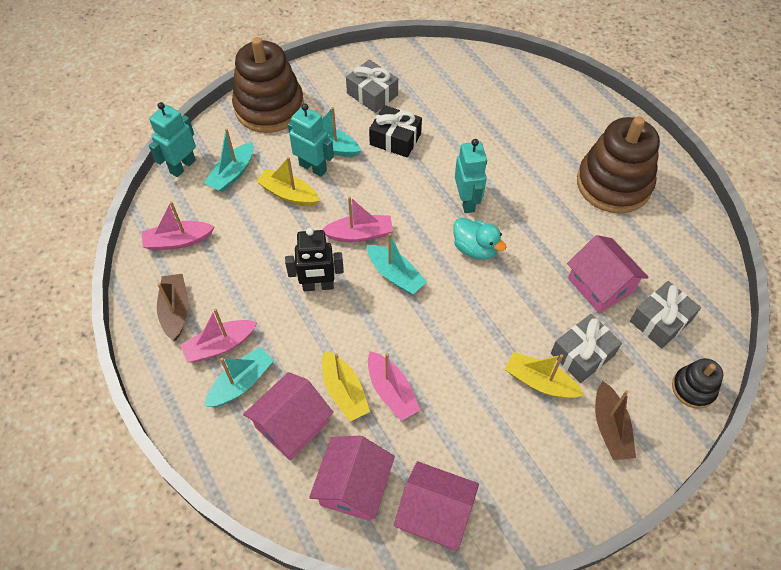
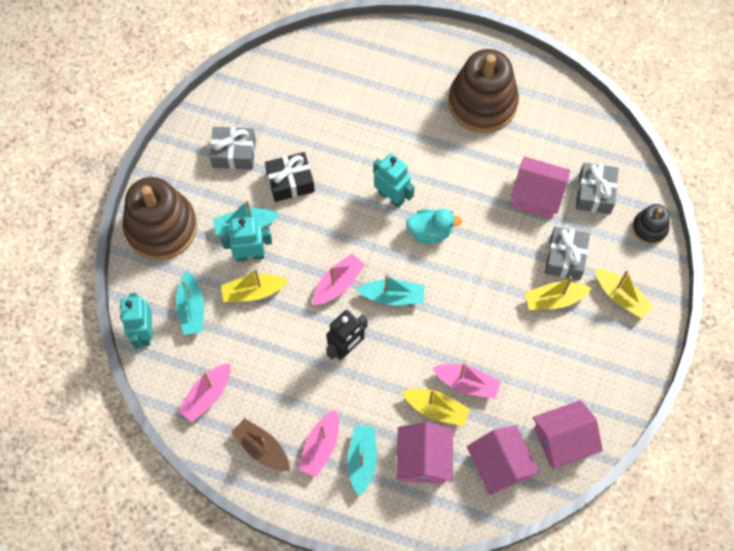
camera: 40 degrees left, 10 degrees up
brown boat [595,381,636,460] -> yellow boat [595,269,653,319]

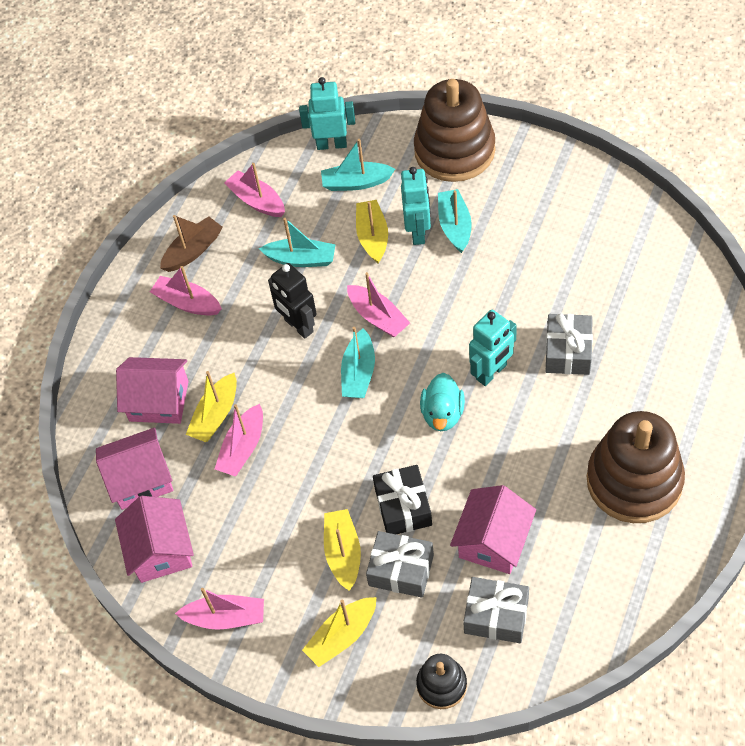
camera: 100 degrees right, 10 degrees down
grey gift [210,127,256,170] -> grey gift moved to [546,313,593,375]
black gift [265,152,315,202] -> black gift moved to [373,465,432,534]
turquoise boat [347,425,377,496] -> turquoise boat moved to [259,218,336,267]
none -> pink boat [175,588,264,630]

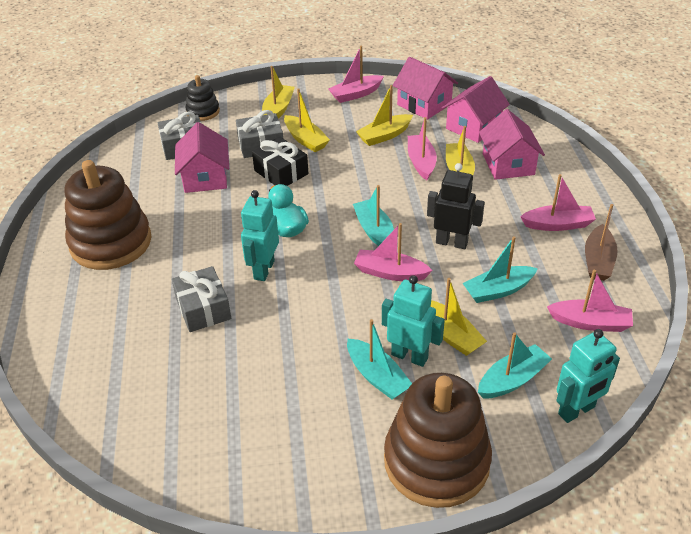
camera: 145 degrees right, 15 degrees down
pink house [116,357,189,424] -> pink house turned 75 degrees counterclockwise [479,109,545,180]
turquoise robot [401,167,431,245] -> turquoise robot turned 150 degrees clockwise [382,275,445,367]
none -> yellow boat [356,85,413,146]

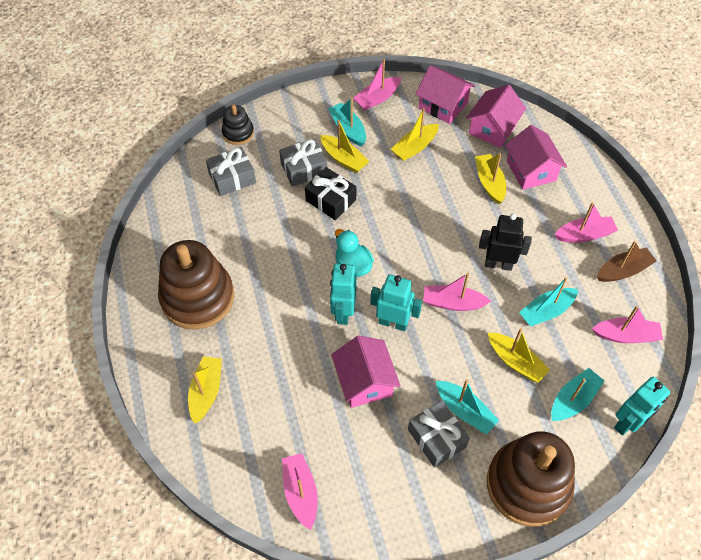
camera: 10 degrees left, 15 degrees up
grey gift [171,266,231,332] -> grey gift moved to [408,400,470,468]
pink house [175,122,229,193] -> pink house moved to [331,336,401,408]
yellow boat [262,66,295,119] -> yellow boat moved to [188,356,222,424]
turquoise boat [353,185,394,246] -> turquoise boat moved to [328,97,366,147]
turquoise robot [382,275,445,367] -> turquoise robot moved to [370,275,422,331]
pink boat [408,117,437,180] -> pink boat moved to [282,453,318,530]
brown boat [585,204,618,281] -> brown boat turned 120 degrees counterclockwise [597,241,657,282]

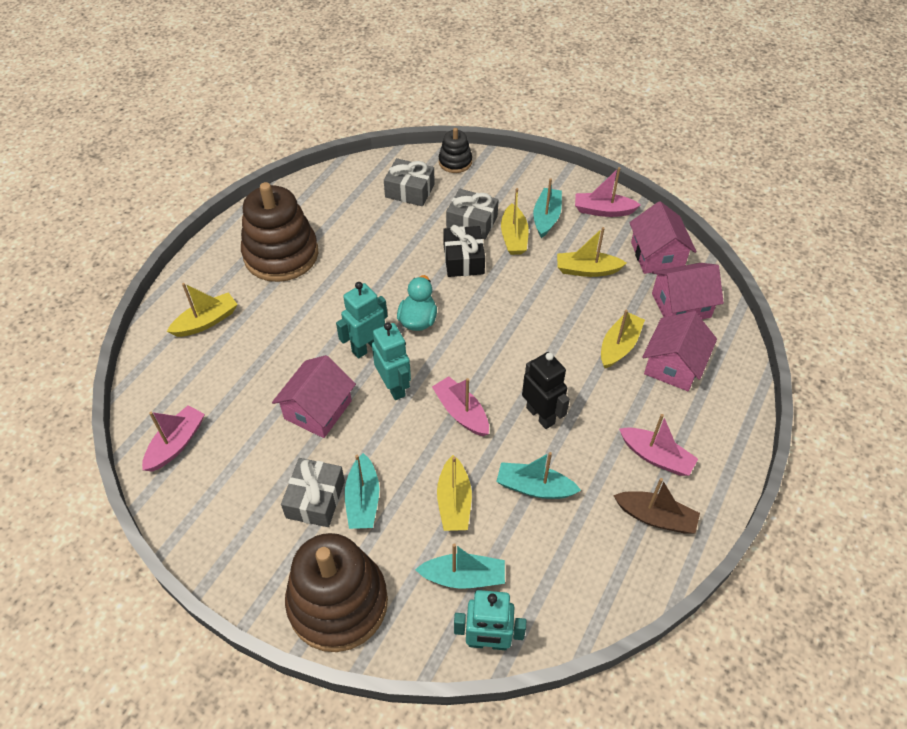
camera: 45 degrees right, 5 degrees down
pink boat [592,306,663,343] -> none

